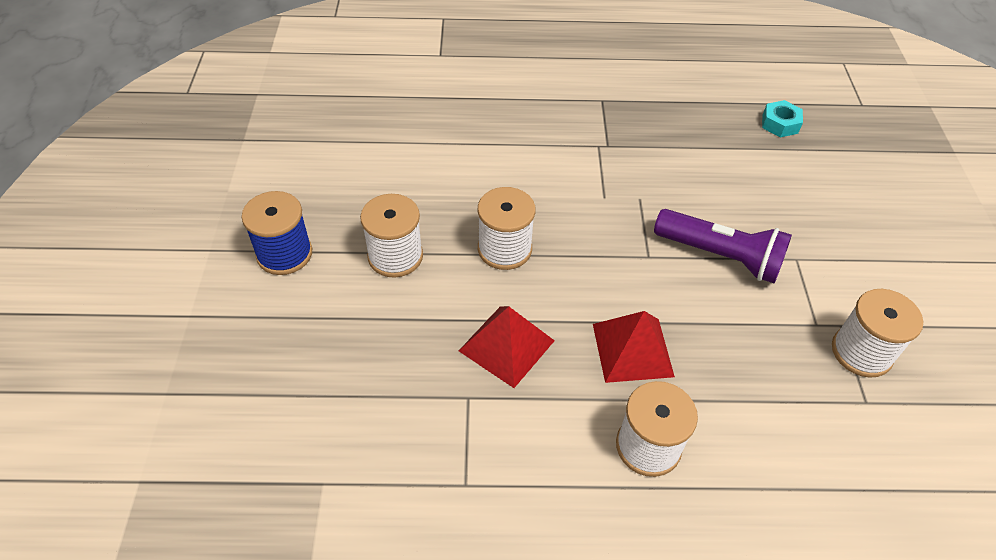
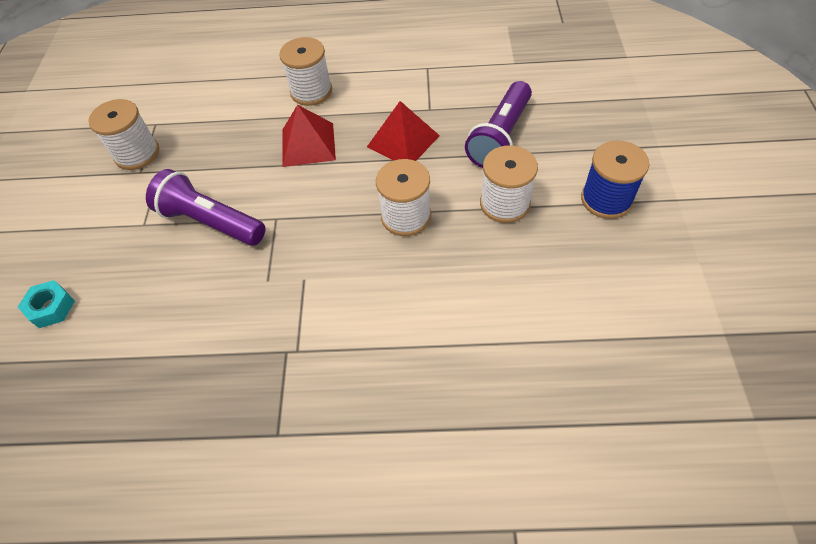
camera: 175 degrees left, 5 degrees up
turquoise nut [762,100,803,137] -> turquoise nut moved to [18,280,75,328]
none -> purple flashlight [465,81,532,168]

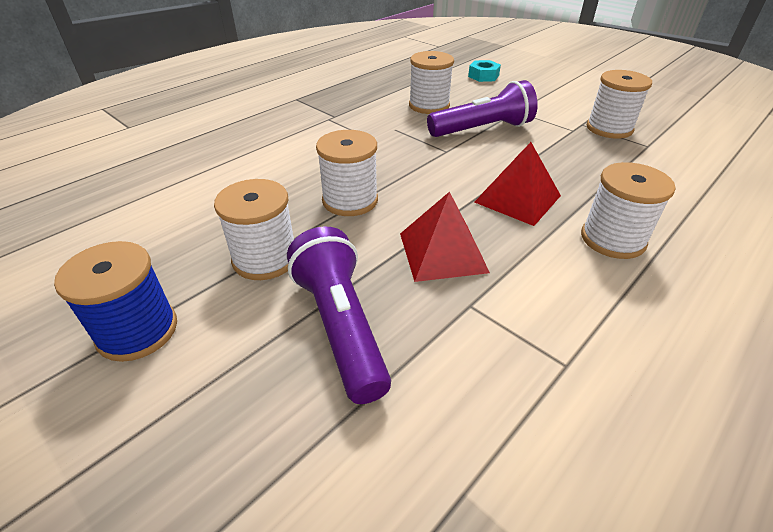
camera: 130 degrees right, 15 degrees down
none -> white spool [409,51,454,114]

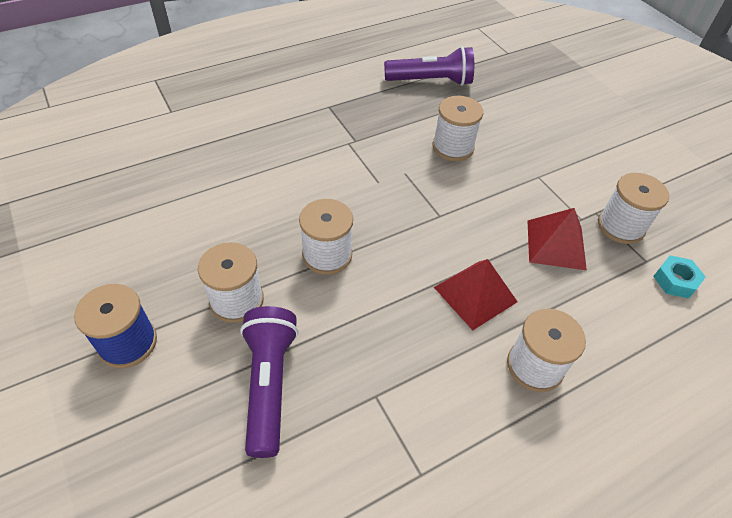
camera: 15 degrees right, 10 degrees up
red pyramid [400,192,490,282] -> red pyramid moved to [528,208,587,270]
purple flashlight [427,80,538,137] -> purple flashlight moved to [384,46,474,86]
turquoise nut [468,60,501,82] -> turquoise nut moved to [653,255,706,299]

